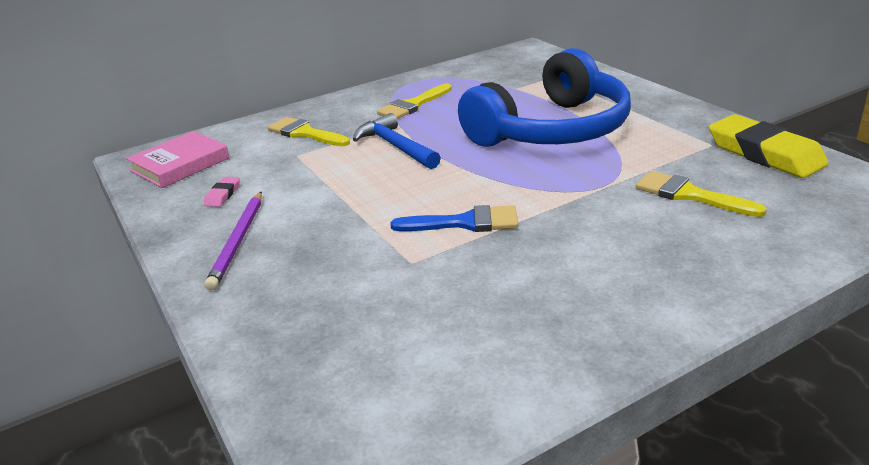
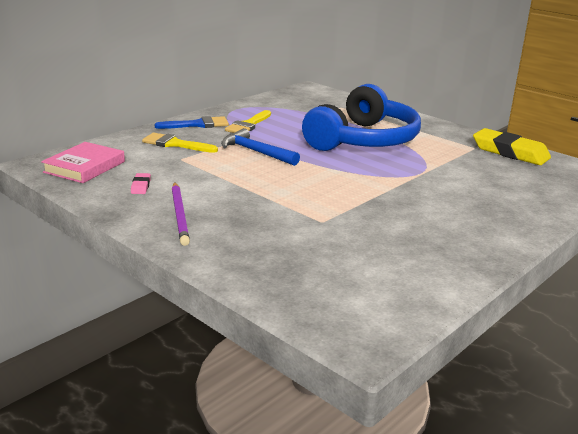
camera: 20 degrees left, 5 degrees down
blue brush [390,205,518,232] -> blue brush moved to [155,116,229,129]
yellow brush [636,171,767,217] -> none

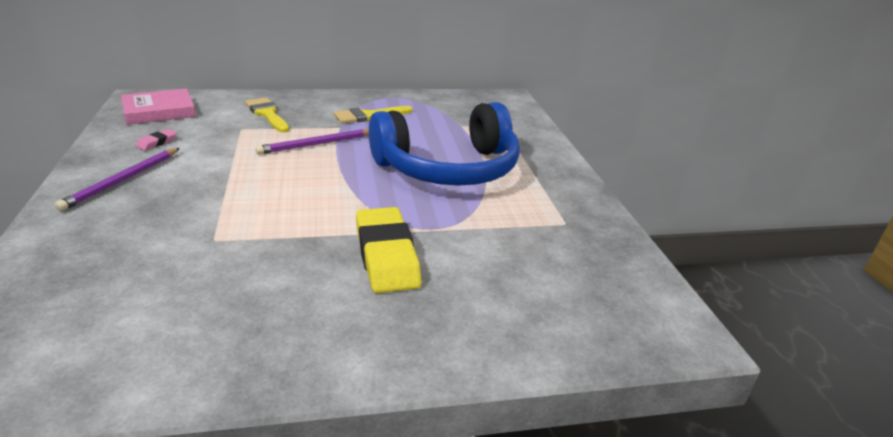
camera: 35 degrees right, 5 degrees up
blue brush [155,116,229,129] -> none
blue hammer [221,128,300,166] -> purple pencil [255,129,369,154]
yellow eraser [473,128,551,165] -> yellow eraser moved to [356,207,422,293]

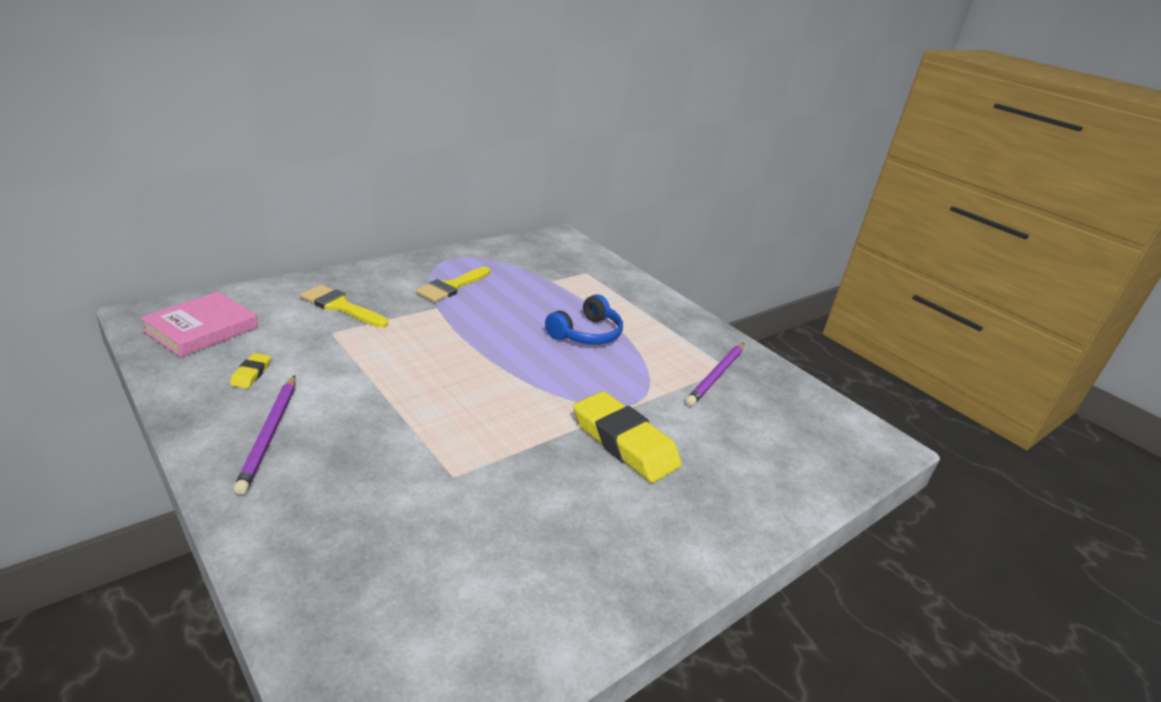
camera: 30 degrees left, 0 degrees up
pink eraser [136,129,177,150] -> yellow eraser [230,353,271,388]
purple pencil [255,129,369,154] -> purple pencil moved to [686,343,744,406]
blue headphones [369,102,520,186] -> blue headphones [545,294,623,344], size x0.50

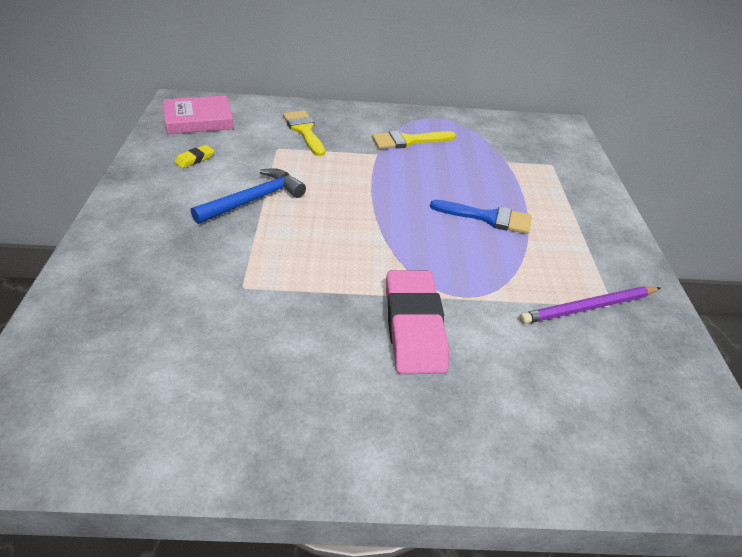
camera: 40 degrees right, 10 degrees up
purple pencil [233,375,295,495] -> none
blue headphones [545,294,623,344] -> blue brush [430,200,532,234]
yellow eraser [574,391,682,483] -> pink eraser [386,270,449,374]
none -> blue hammer [191,168,306,224]

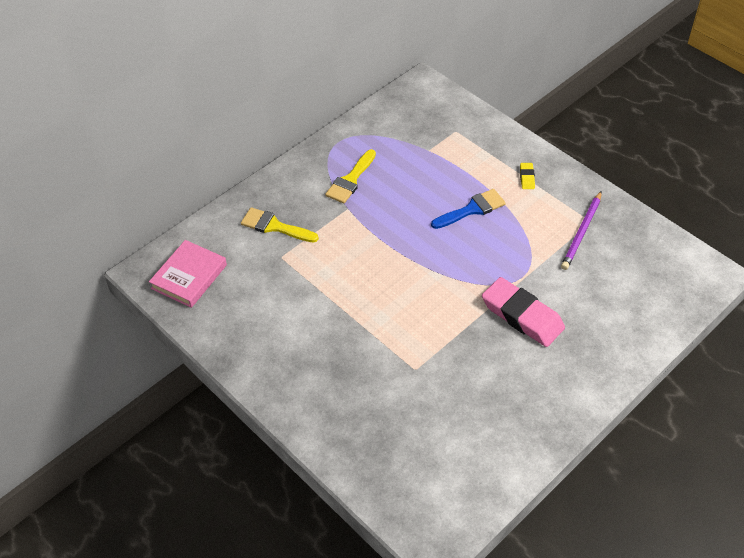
camera: 40 degrees left, 10 degrees up
yellow eraser [174,145,214,168] -> yellow eraser moved to [520,163,535,189]
blue hammer [191,168,306,224] -> none

